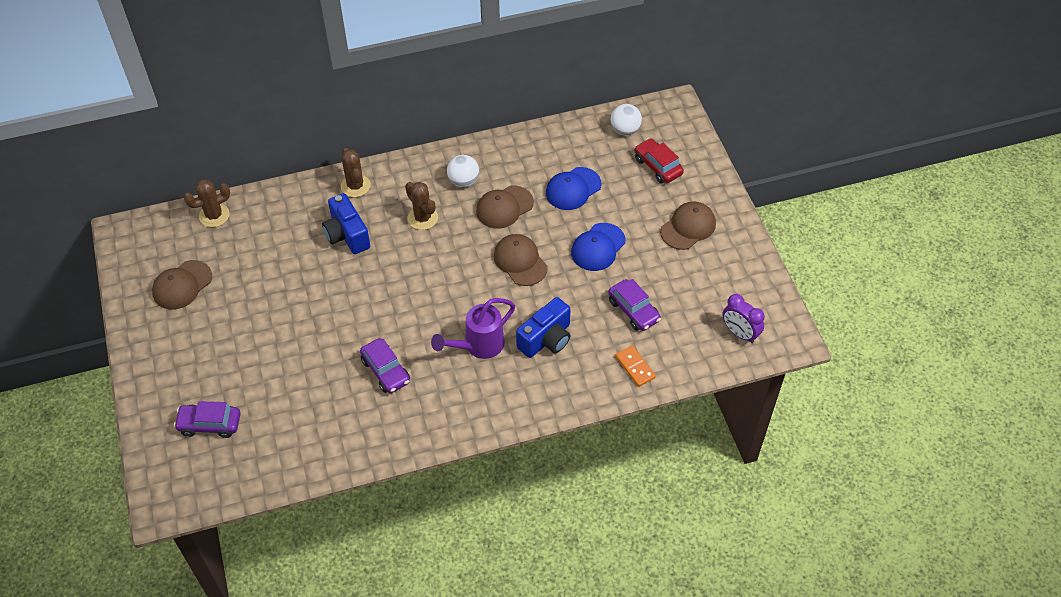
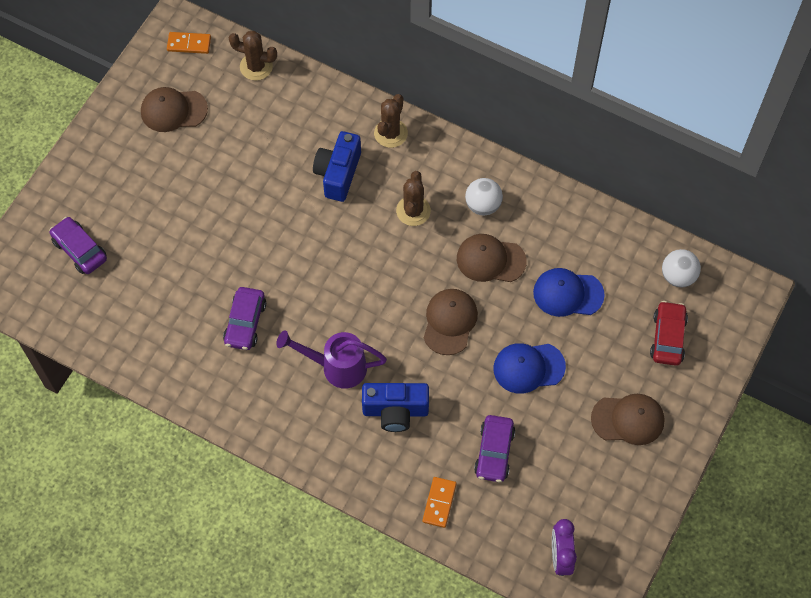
camera: 45 degrees right, 10 degrees up
none -> orange domino [167,32,211,54]

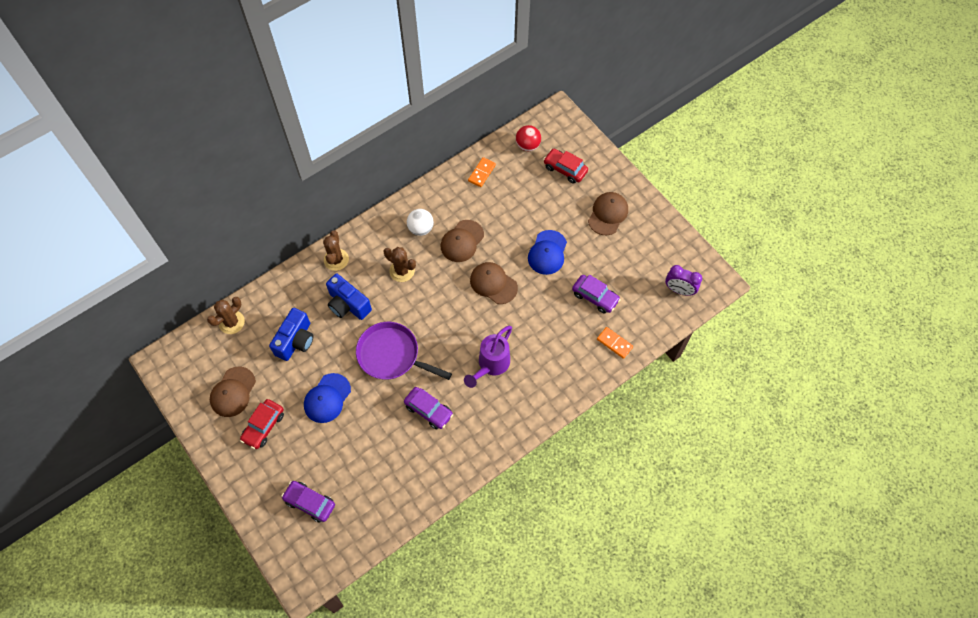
camera: 65 degrees left, 0 degrees up
purple car [49,217,107,274] -> purple car turned 45 degrees clockwise [281,481,335,523]
orange domino [167,32,211,54] -> orange domino moved to [468,157,496,187]
blue camera [362,383,429,432] -> blue camera moved to [269,308,314,361]
brown cactus [374,94,408,148] -> brown cactus turned 45 degrees clockwise [323,230,349,271]
blue cap [533,268,605,317] -> blue cap moved to [304,373,351,423]
white ball [662,249,701,288] -> red ball [516,125,541,151]
none -> red car [240,399,284,449]
none -> purple pan [356,322,452,380]

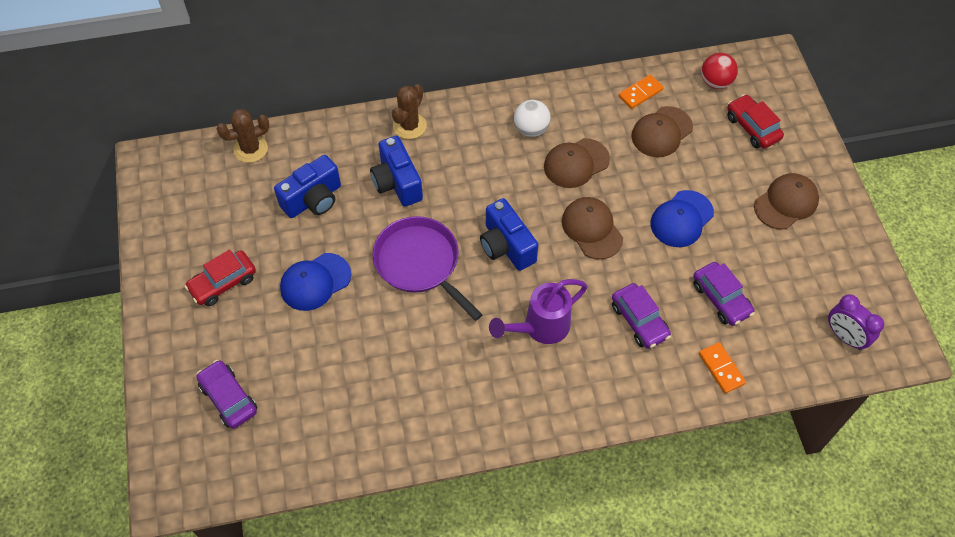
camera: 25 degrees right, 5 degrees down
brown cap [210,367,256,417] -> brown cap moved to [631,106,693,157]
brown cactus [384,247,416,282] -> none
purple car [404,387,453,429] -> purple car moved to [612,283,671,349]
none -> blue camera [480,198,538,271]

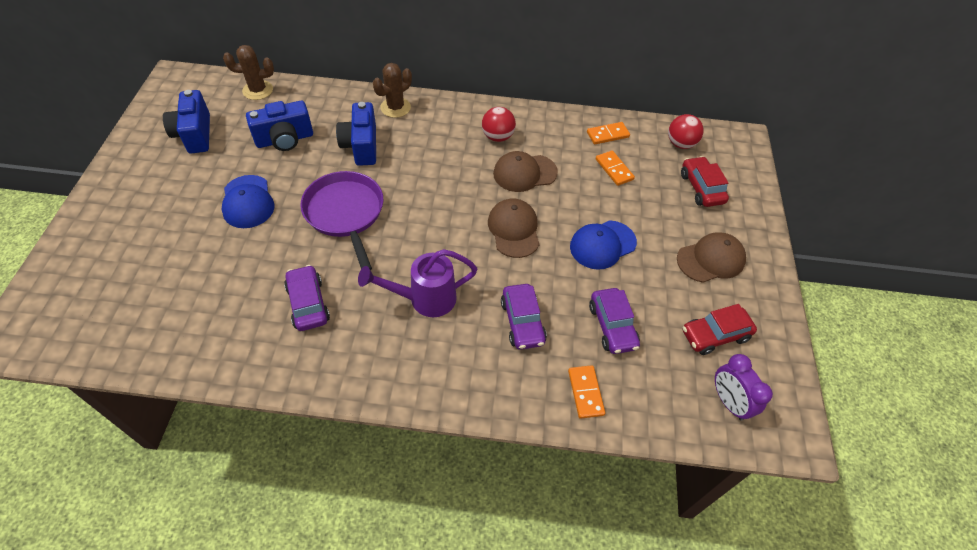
camera: 15 degrees right, 5 degrees down
red car [184,249,256,306] -> red car moved to [683,304,757,355]
purple car [197,360,257,429] -> purple car moved to [284,265,330,331]
blue cap [280,253,351,311] -> blue cap turned 90 degrees counterclockwise [222,175,275,228]
blue camera [480,198,538,271] -> blue camera moved to [163,90,210,154]
white ball [514,100,551,137] -> red ball [482,107,516,142]
brown cap [631,106,693,157] -> orange domino [596,150,635,186]

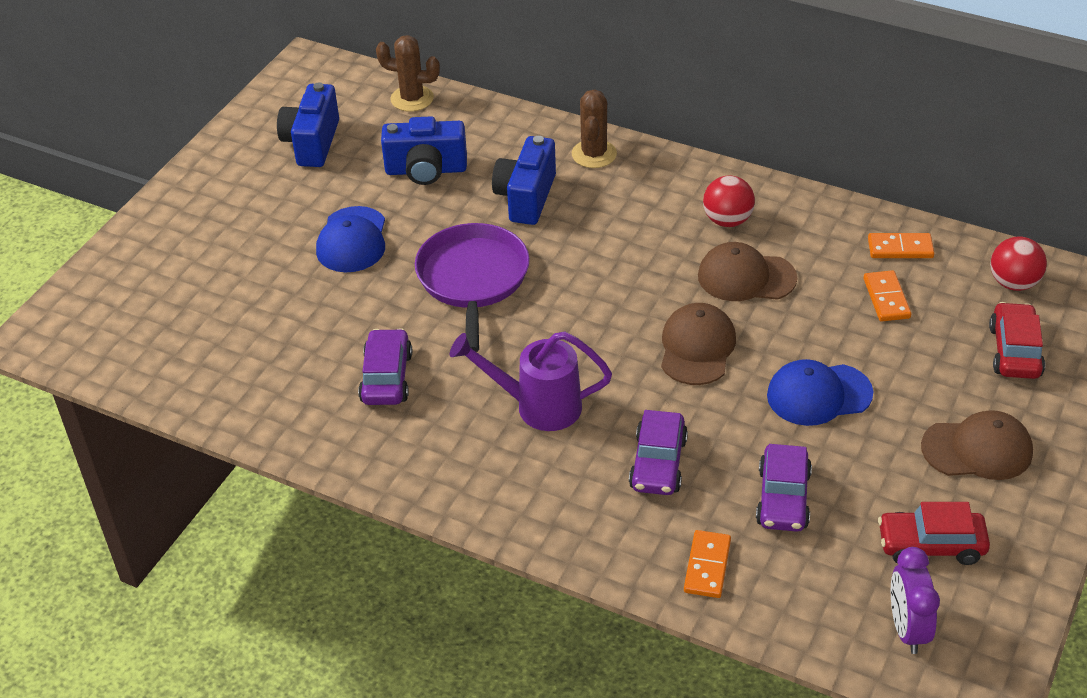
camera: 25 degrees right, 10 degrees down
brown cactus [373,63,412,118] -> brown cactus turned 60 degrees counterclockwise [572,89,617,168]

